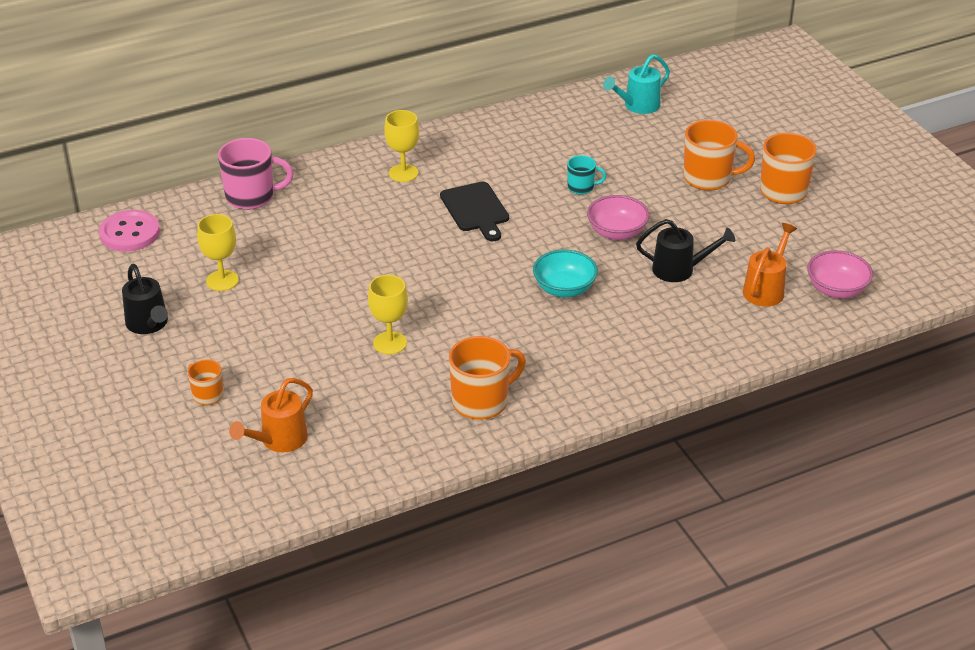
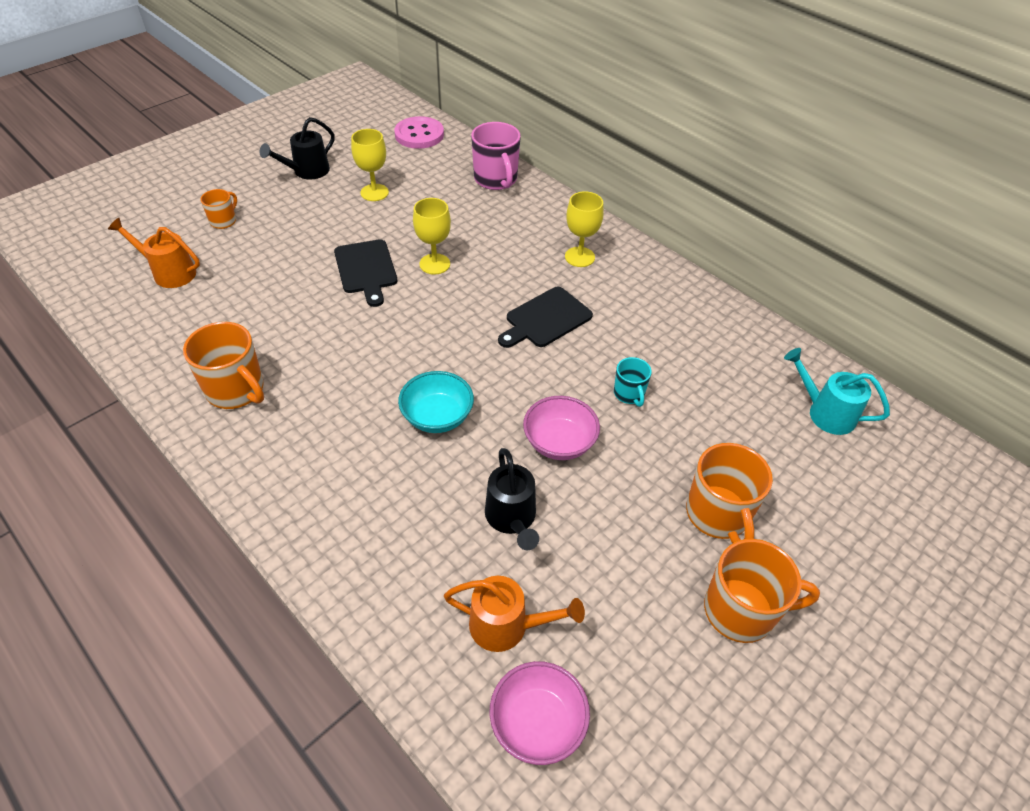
camera: 70 degrees right, 10 degrees up
yellow goblet [368,275,408,355] -> yellow goblet moved to [413,198,451,274]
none -> black cutting board [334,239,397,307]

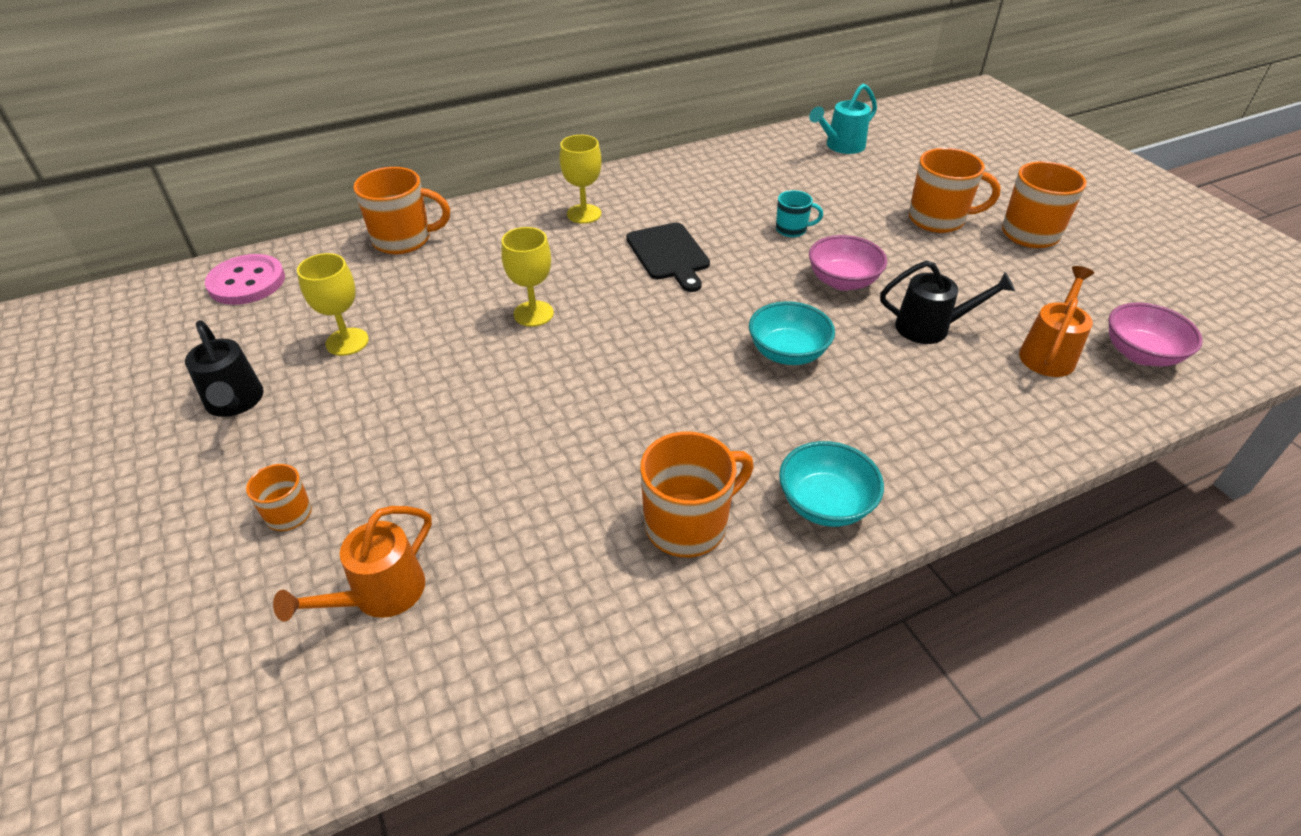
camera: 70 degrees left, 5 degrees down
black cutting board [334,239,397,307] -> none
pink mug [471,122,521,190] -> orange mug [353,167,450,254]
none -> turquoise bowl [779,441,884,527]

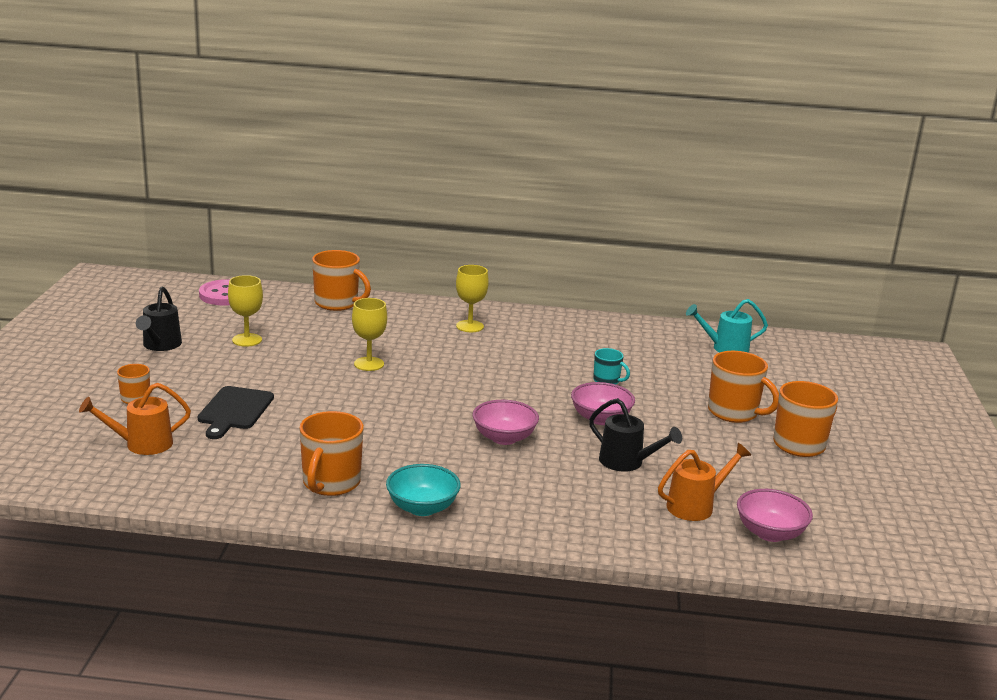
camera: 30 degrees right, 20 degrees down
black cutting board [626,223,710,292] -> black cutting board moved to [198,386,274,439]
orange mug [640,431,754,557] -> orange mug turned 105 degrees clockwise [299,411,364,496]
turquoise bowl [749,301,835,365] -> pink bowl [472,400,539,445]

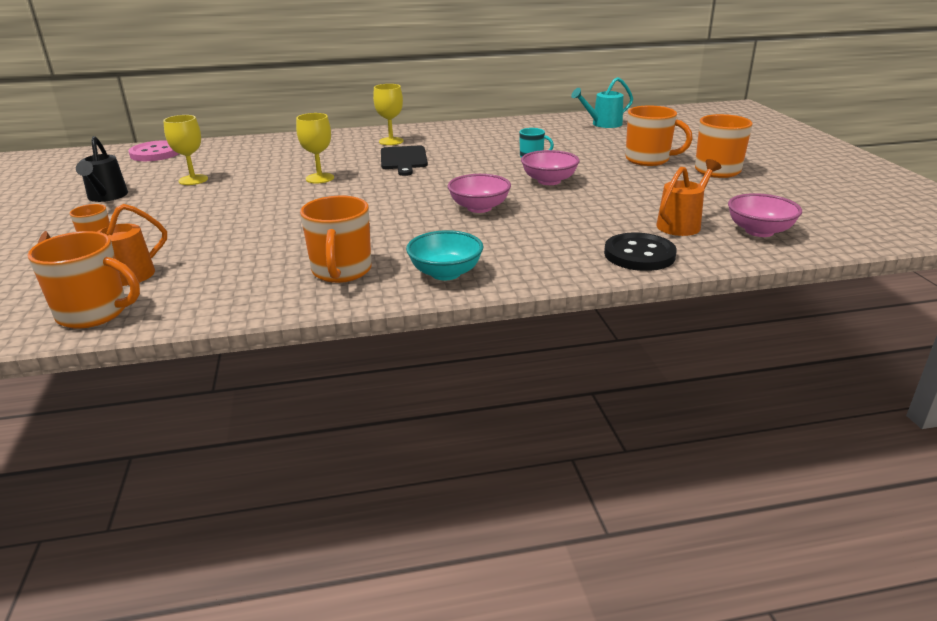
camera: 15 degrees left, 5 degrees up
black cutting board [198,386,274,439] -> black cutting board moved to [381,146,428,176]
orange mug [312,250,371,311] -> orange mug moved to [27,231,140,329]
black watering can [589,398,682,472] -> none
none -> black button [604,233,677,271]

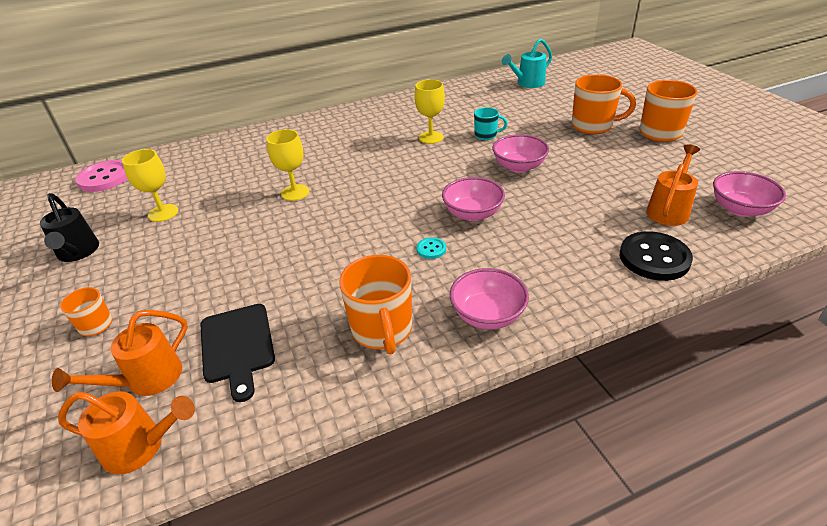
camera: 10 degrees left, 10 degrees up
orange mug [27,231,140,329] -> orange watering can [58,391,195,474]
yellow goblet [373,84,404,145] -> yellow goblet moved to [415,79,445,144]
black cutting board [381,146,428,176] -> black cutting board moved to [200,304,275,402]
turquoise bowl [406,230,483,280] -> pink bowl [450,268,529,329]
none -> turquoise button [417,237,446,259]

